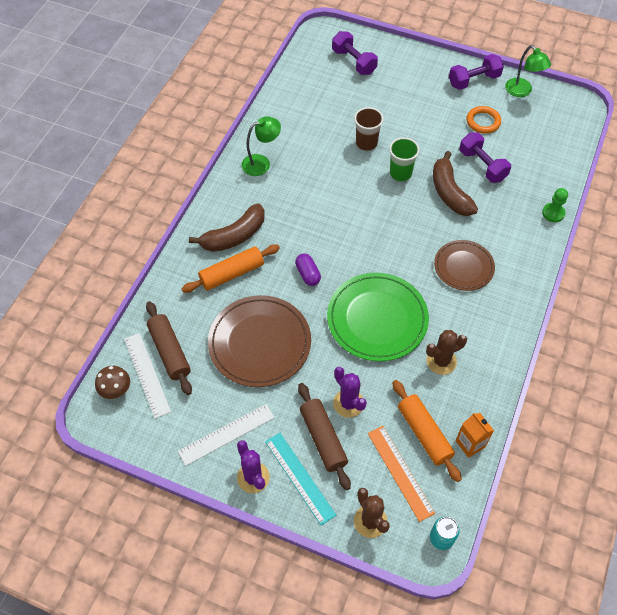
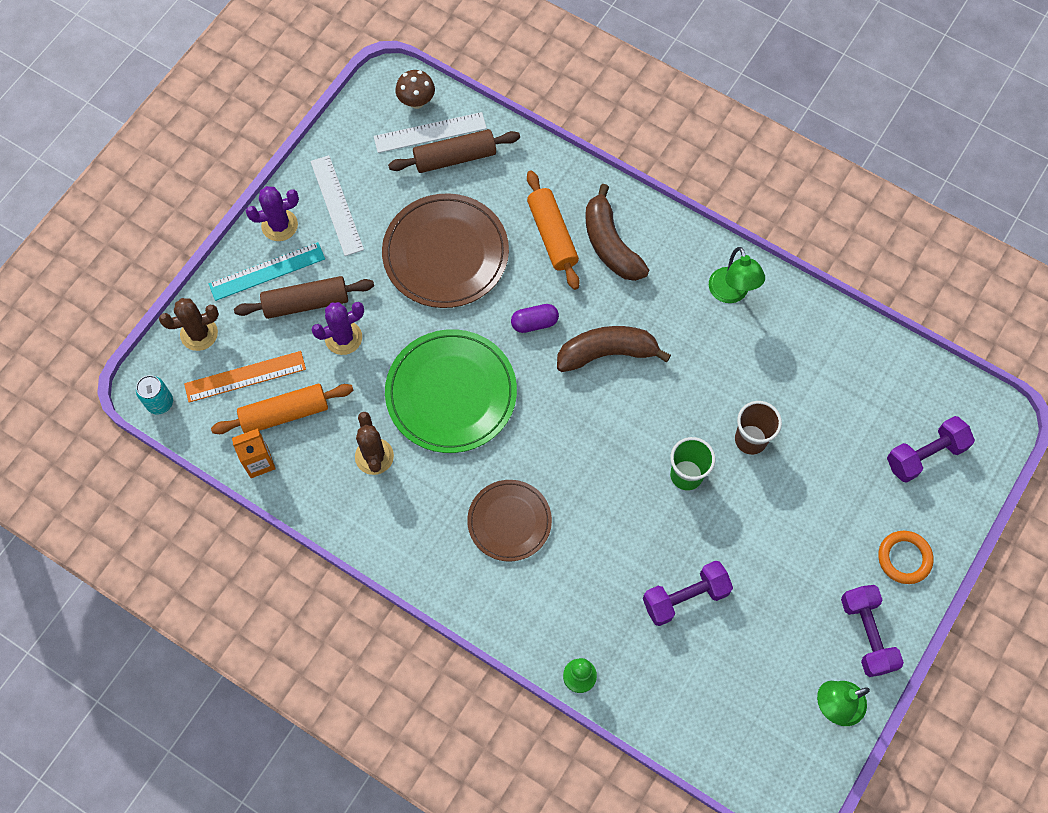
camera: 100 degrees right, 10 degrees up
brown banana [433,151,478,216] -> brown banana moved to [557,326,671,372]
orange ring [467,106,501,134] -> orange ring moved to [878,531,934,584]

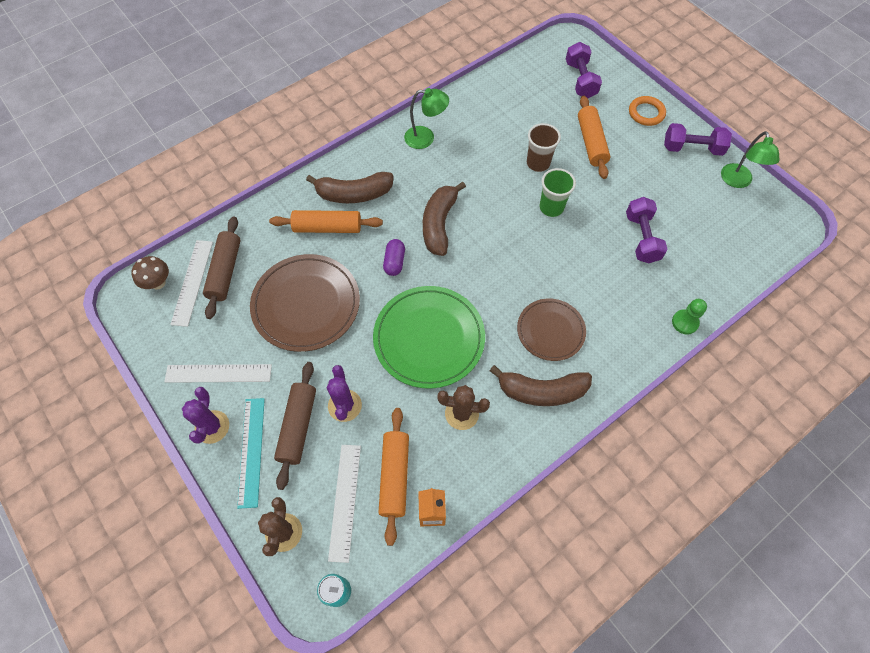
camera: 70 degrees left, 5 degrees down
orange ruler [184,351,306,402] -> white ruler [328,445,361,563]
none -> brown banana [490,365,592,406]
none -> orange rolling pin [578,96,611,179]

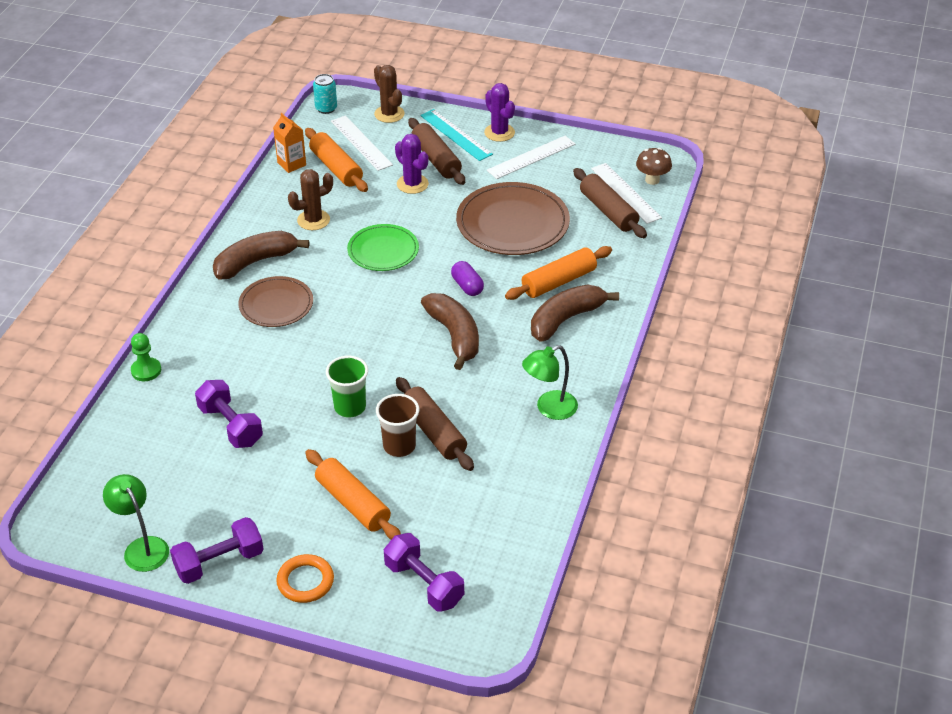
camera: 145 degrees right, 20 degrees down
green plate [373,286,485,389] -> green plate [347,224,419,271], size x0.62
none -> brown rolling pin [396,377,474,471]

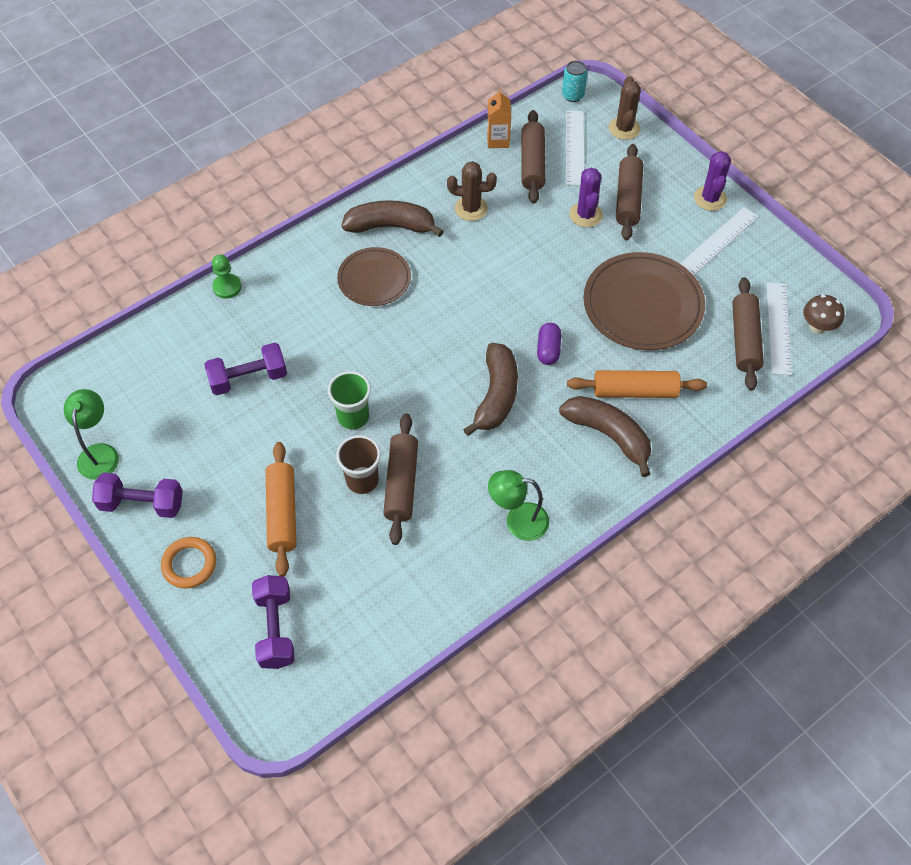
camera: 35 degrees right, 15 degrees up
purple dumbbell [195,380,263,448] -> purple dumbbell turned 75 degrees clockwise [204,343,287,395]
orange rolling pin [305,128,368,192] -> brown rolling pin [521,110,546,204]
green plate [347,224,419,271] -> none
turquoise ruler [420,109,493,161] -> none
white ruler [487,136,576,179] -> white ruler turned 45 degrees counterclockwise [680,207,759,275]
brown banana [531,285,619,342] -> brown banana turned 45 degrees clockwise [559,396,651,477]

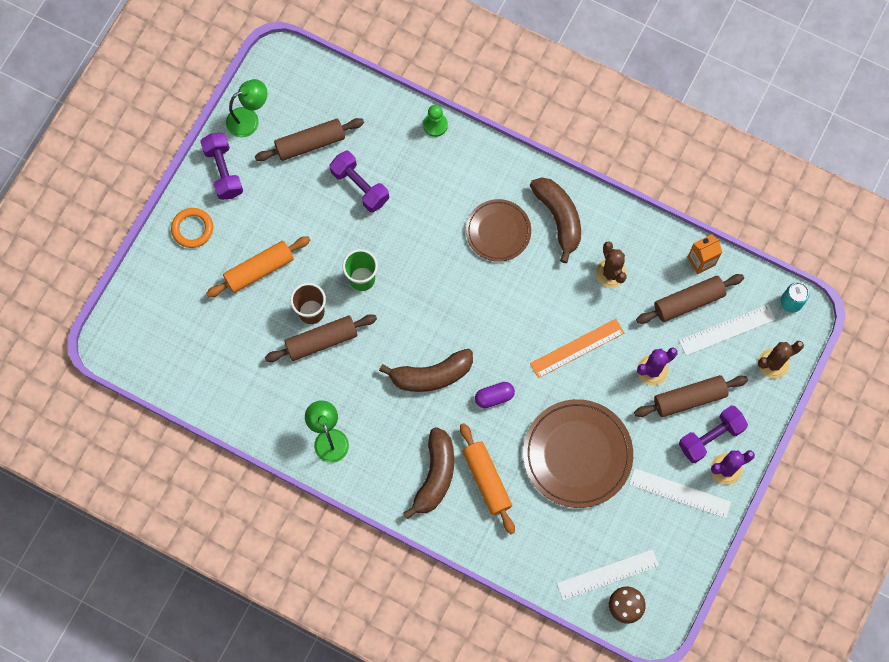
camera: 65 degrees right, 15 degrees up
purple dumbbell [252,575,295,669] -> purple dumbbell moved to [679,406,748,463]
brown rolling pin [732,277,764,391] -> brown rolling pin moved to [255,118,364,161]
none -> orange ruler [530,319,624,378]

